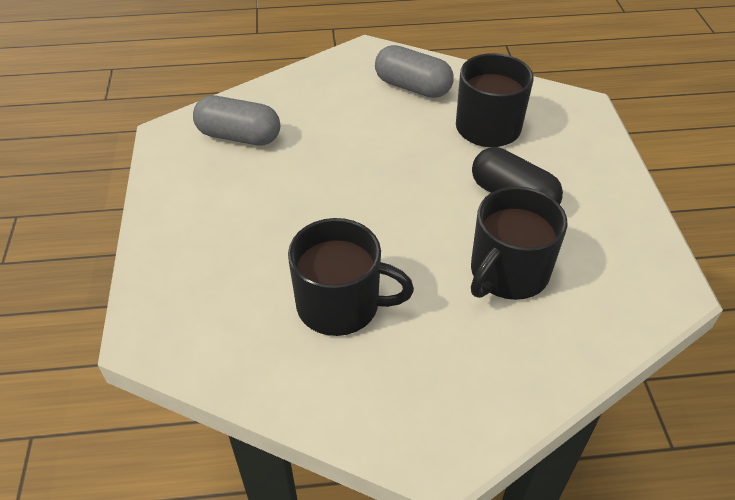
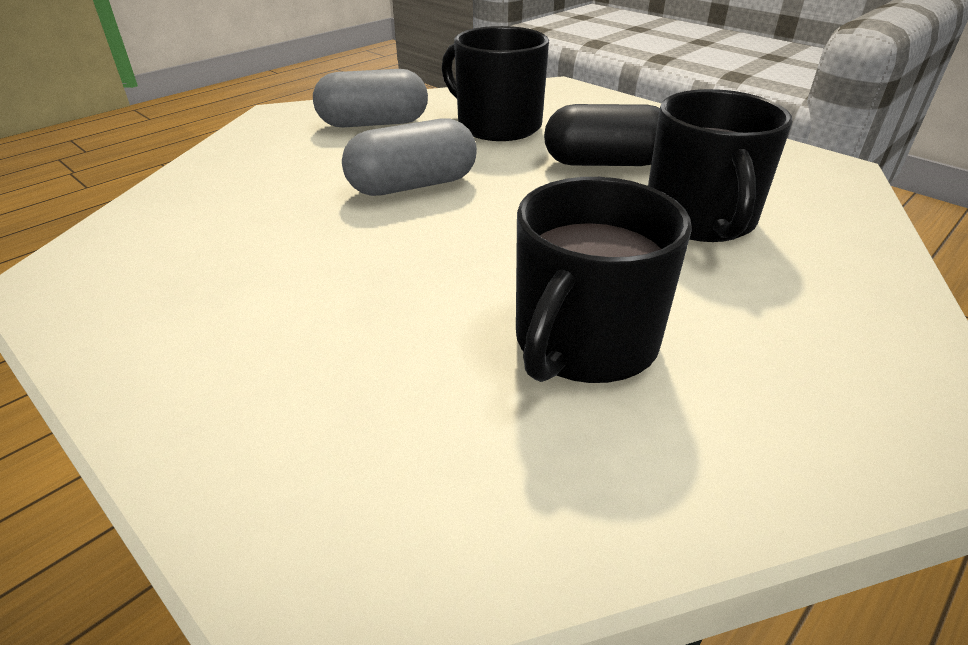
camera: 40 degrees left, 10 degrees down
grey capsule [193,95,280,146] -> grey capsule moved to [342,118,477,196]
black mug [288,218,414,336] -> black mug turned 150 degrees clockwise [516,177,692,383]

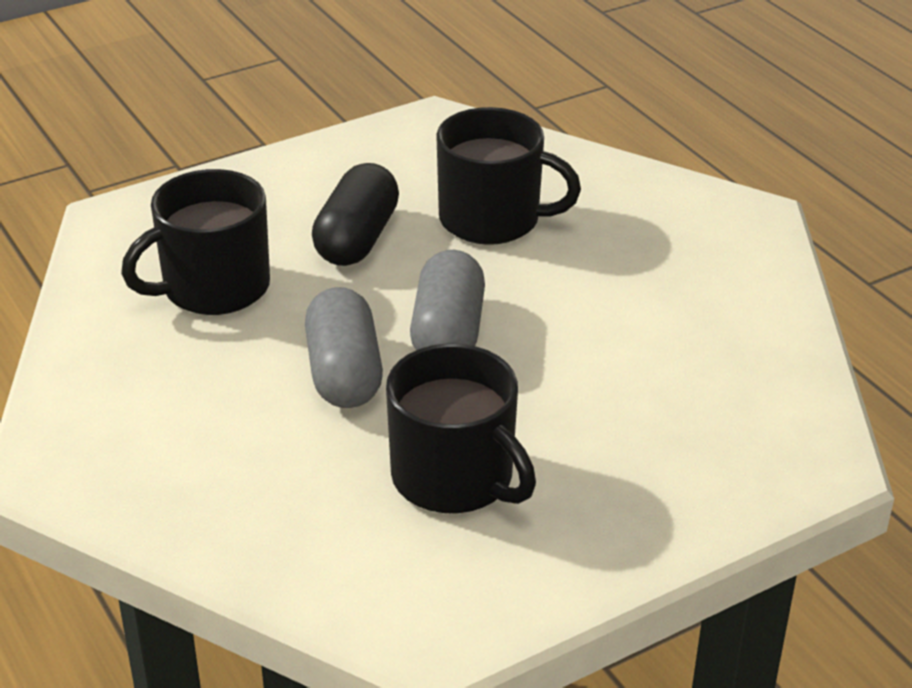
camera: 75 degrees left, 0 degrees up
grey capsule [313,69,428,128] -> grey capsule moved to [410,250,485,350]
black mug [516,177,692,383] -> black mug moved to [386,344,536,513]

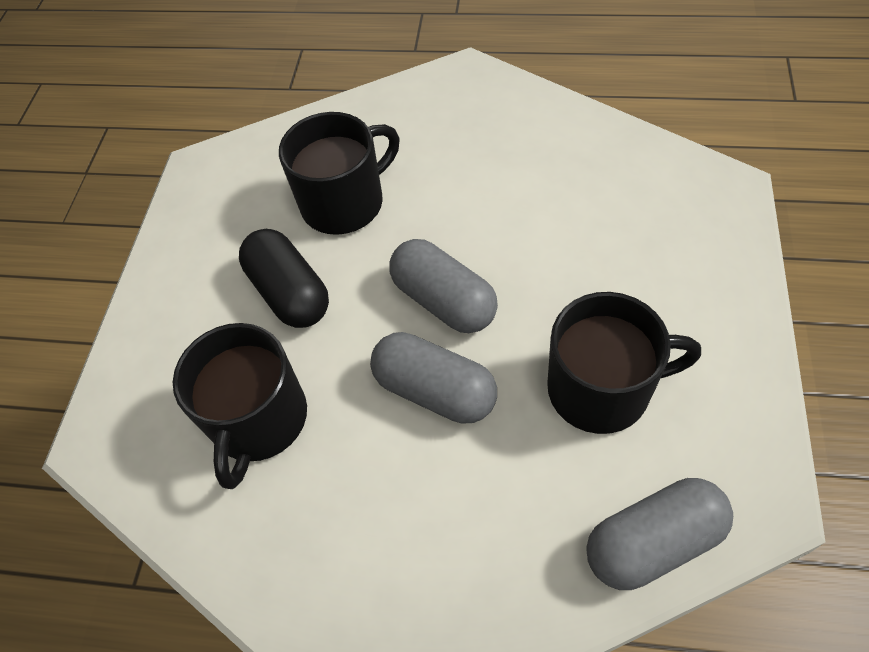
camera: 45 degrees left, 20 degrees up
none -> grey capsule [586,478,733,590]

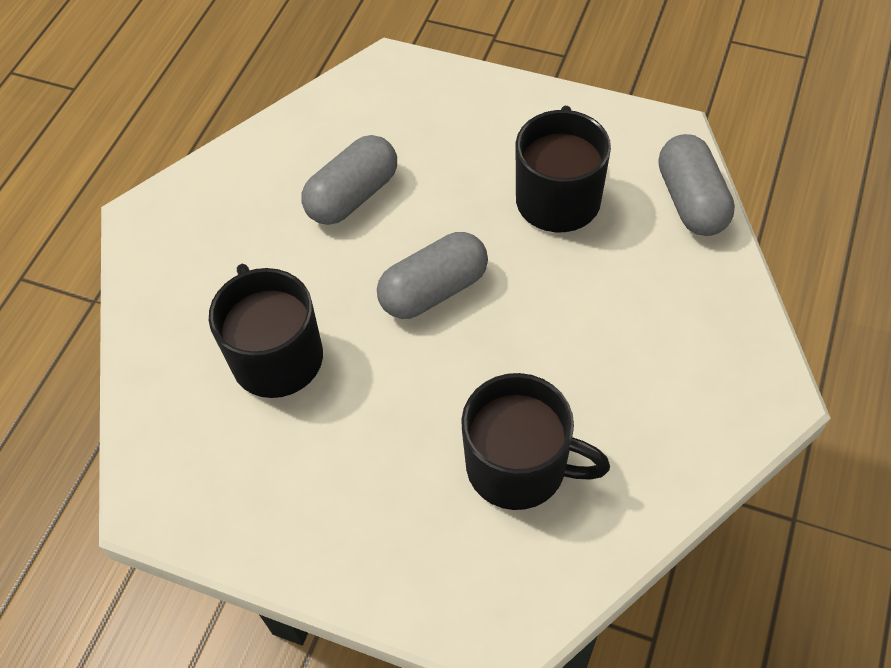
camera: 80 degrees left, 0 degrees up
black capsule [239,229,329,328] -> none
grey capsule [370,332,497,424] -> grey capsule moved to [301,135,397,225]

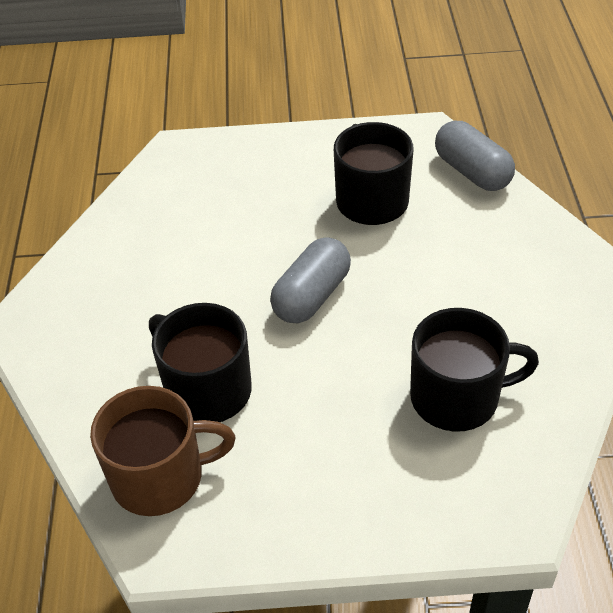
camera: 25 degrees left, 10 degrees down
grey capsule [301,135,397,225] -> none
none -> brown mug [90,386,236,516]

